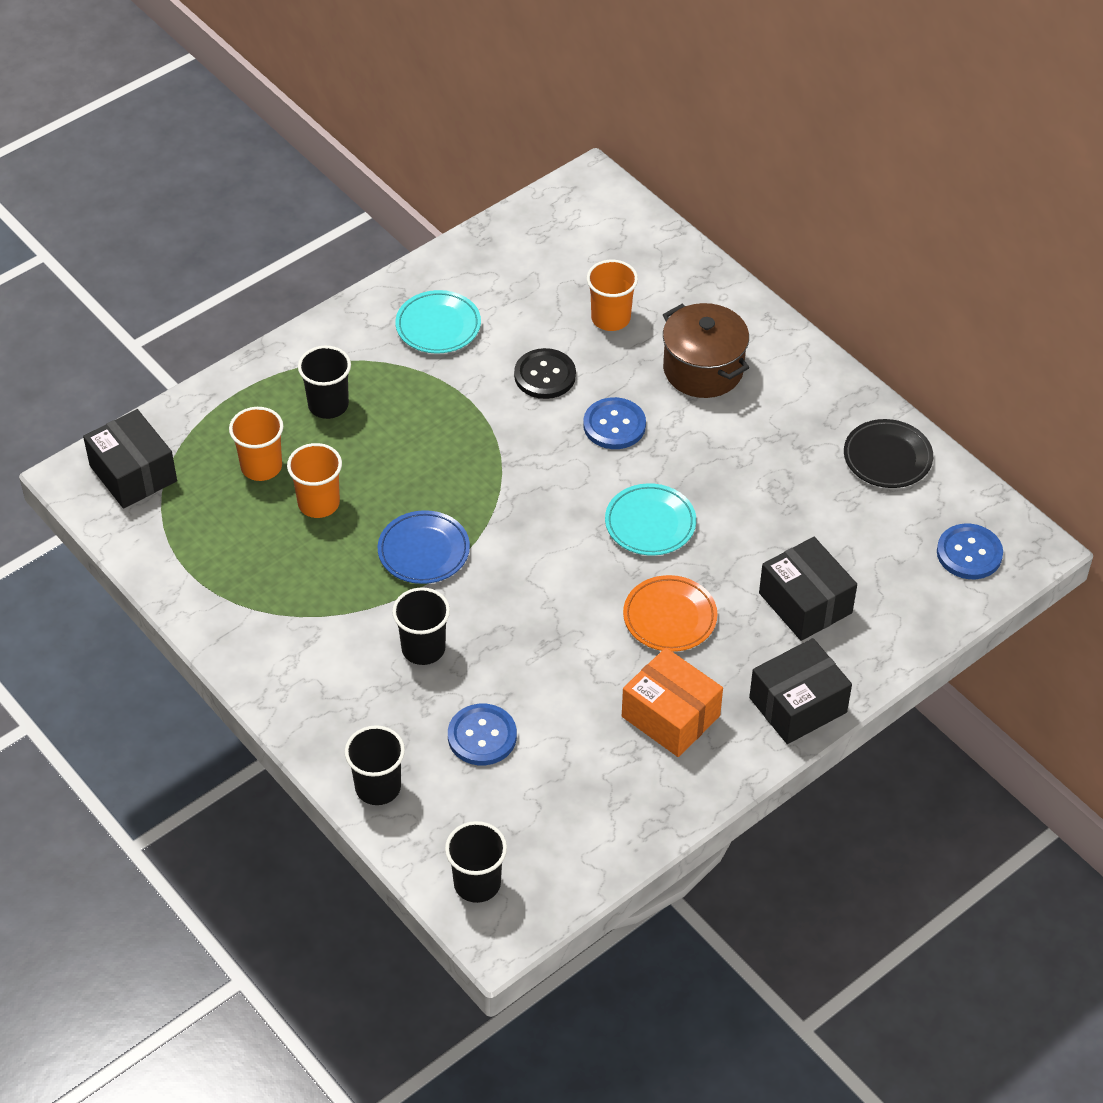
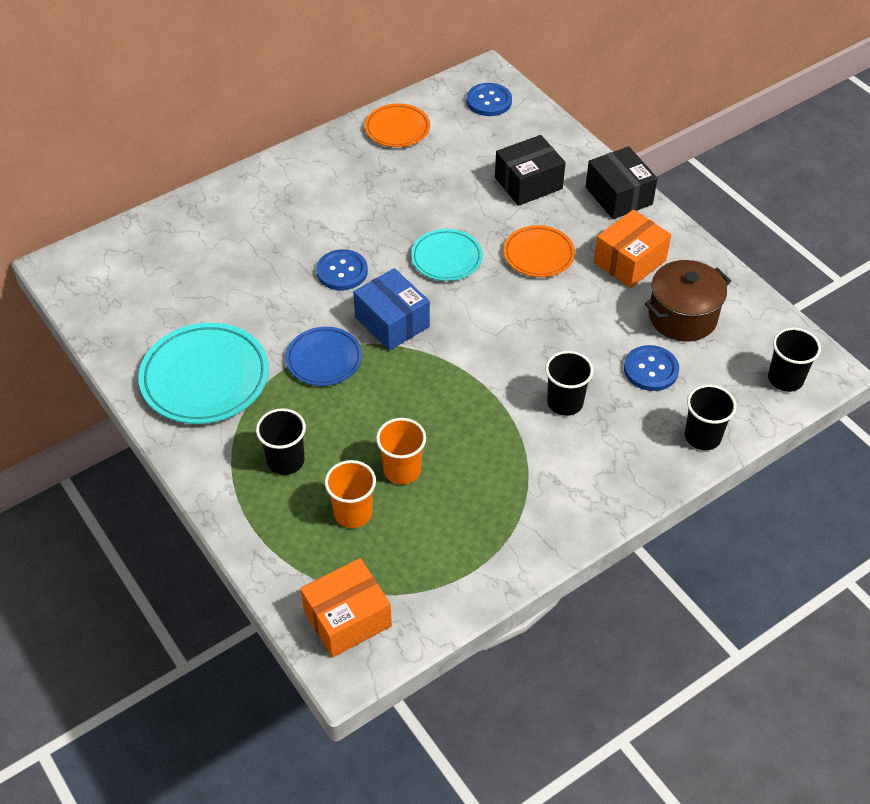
camera: 85 degrees left, 0 degrees up
black box [83,409,177,509] -> orange box [300,558,392,658]
blue plate [378,510,470,584] -> blue plate moved to [286,327,362,386]
turquoise plate [395,290,481,354] -> turquoise plate [138,323,269,424], size x1.67
black button [514,348,576,399] -> none
orange cup [587,260,638,331] -> none
brown pot [663,303,749,398] -> brown pot moved to [645,260,731,342]
black plate [844,419,933,488] -> orange plate [365,103,430,147]
none -> blue box [353,268,430,351]

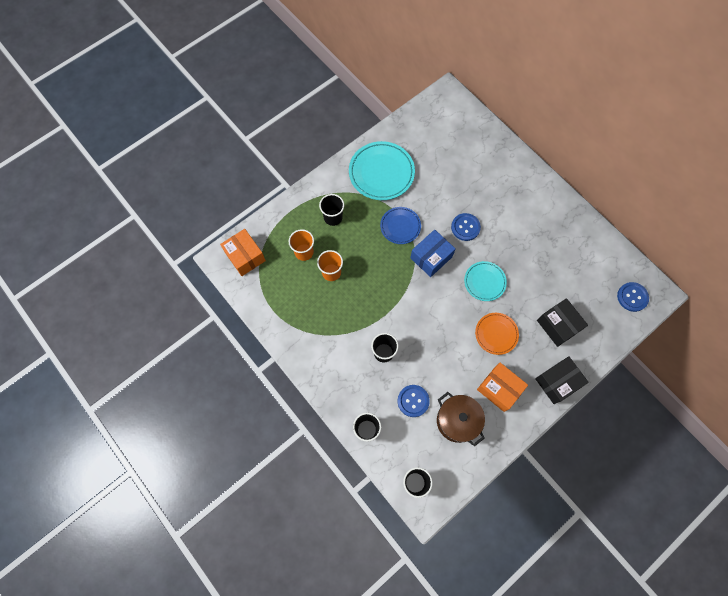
camera: 85 degrees right, 20 degrees up
orange plate [365,103,430,147] -> none

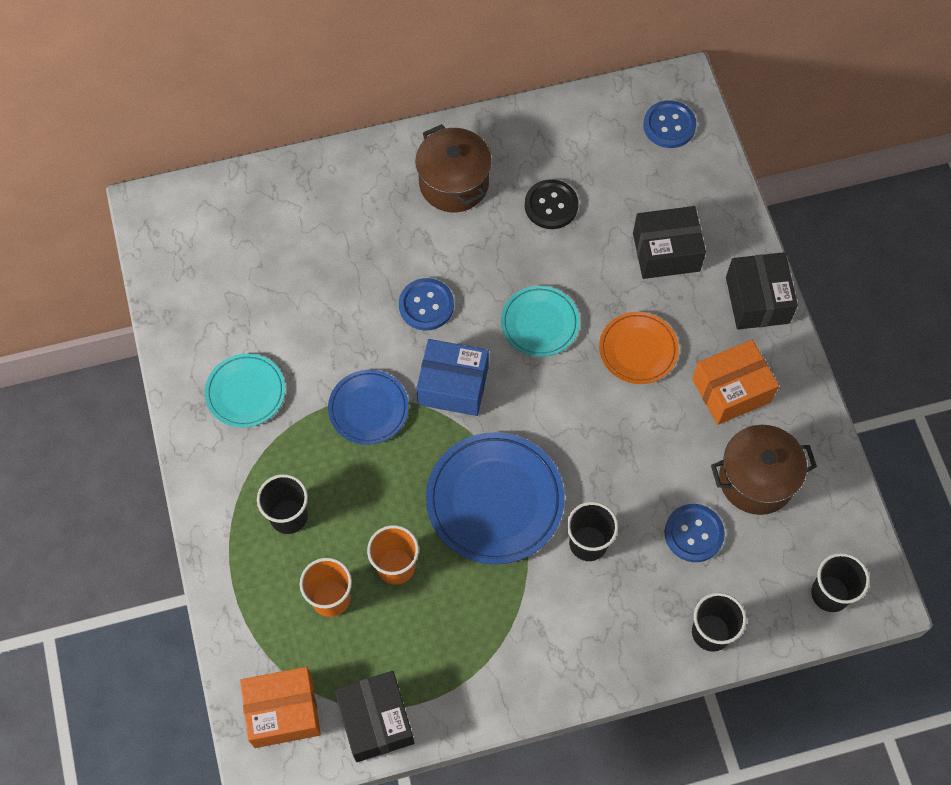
camera: 65 degrees left, 5 degrees down
turquoise plate [349,141,415,200] -> turquoise plate [205,353,285,428], size x0.60
blue box [410,230,455,277] -> blue box turned 60 degrees counterclockwise [416,339,489,416]
none -> black box [334,671,414,762]
none -> brown pot [415,124,491,212]
none -> blue plate [426,432,565,565]
none -> black button [525,179,578,229]

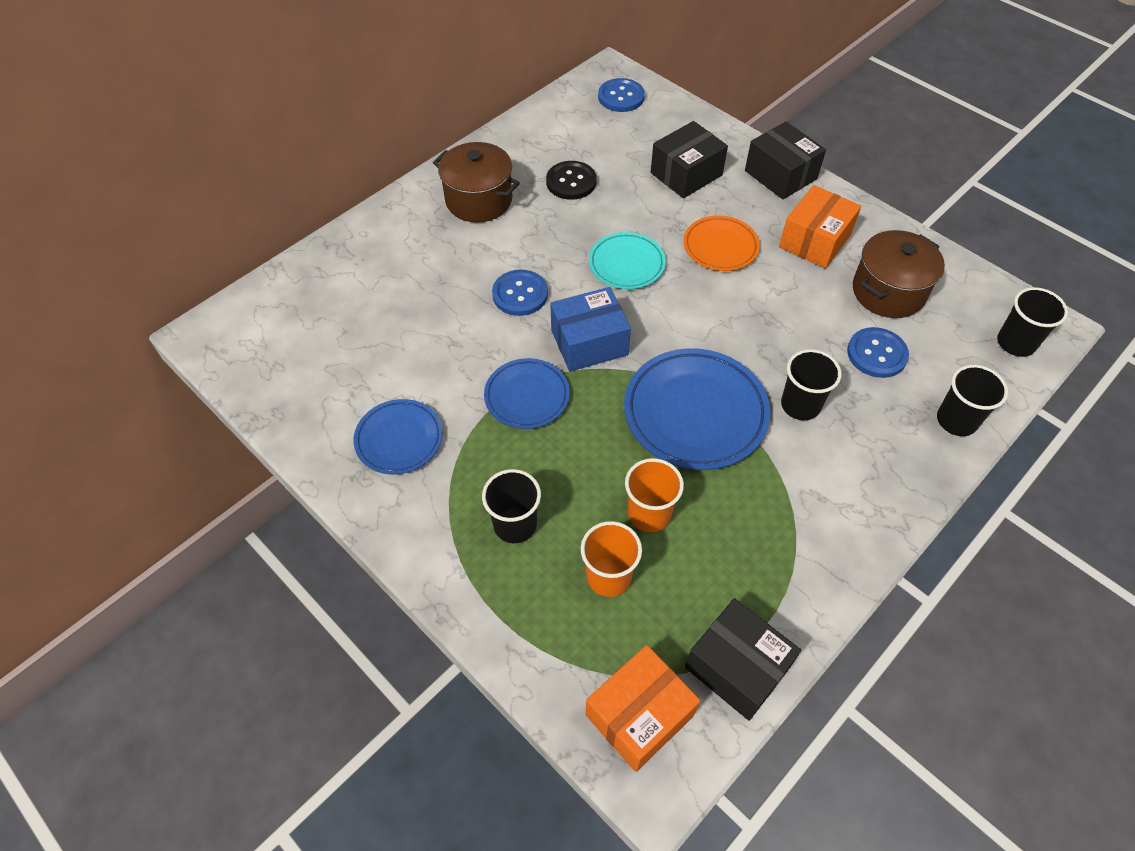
camera: 30 degrees left, 10 degrees down
turquoise plate [205,353,285,428] -> blue plate [354,399,443,474]

